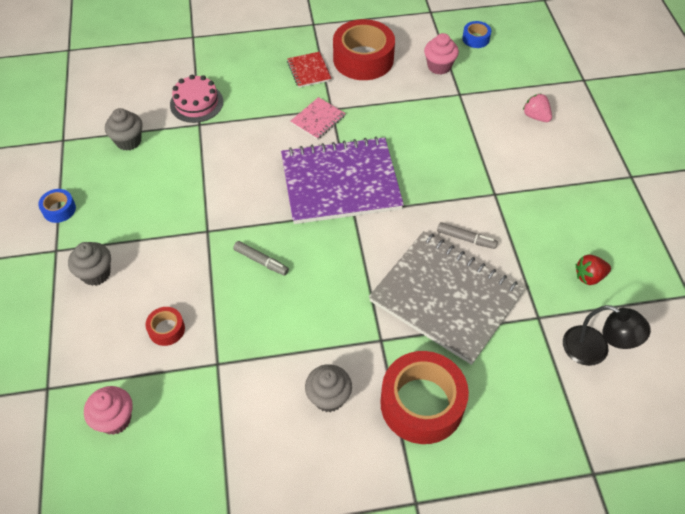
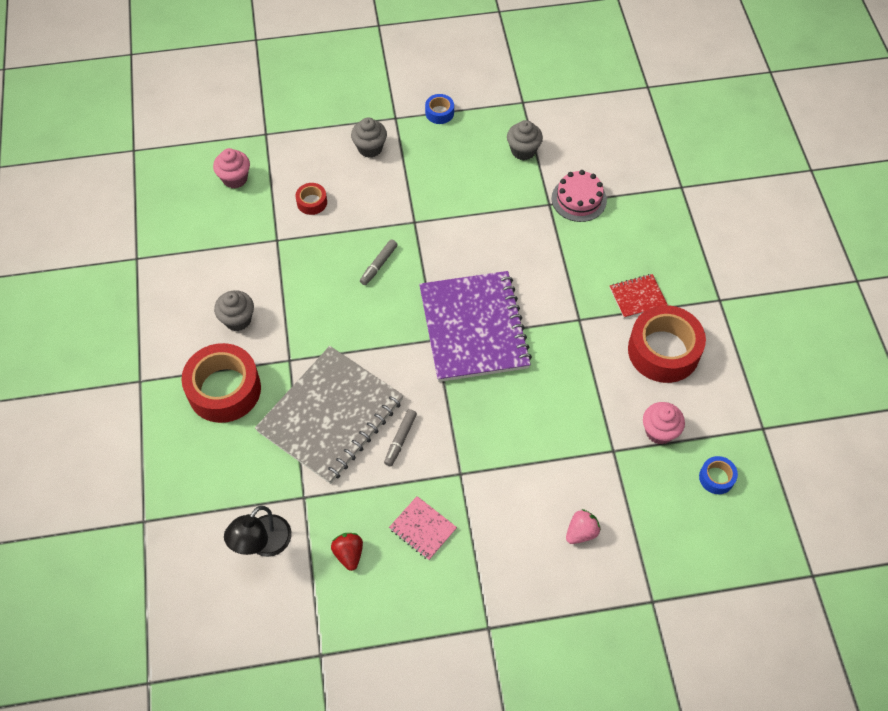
camera: 90 degrees right, 5 degrees up
pink notebook [290,97,346,140] -> pink notebook moved to [389,496,457,560]

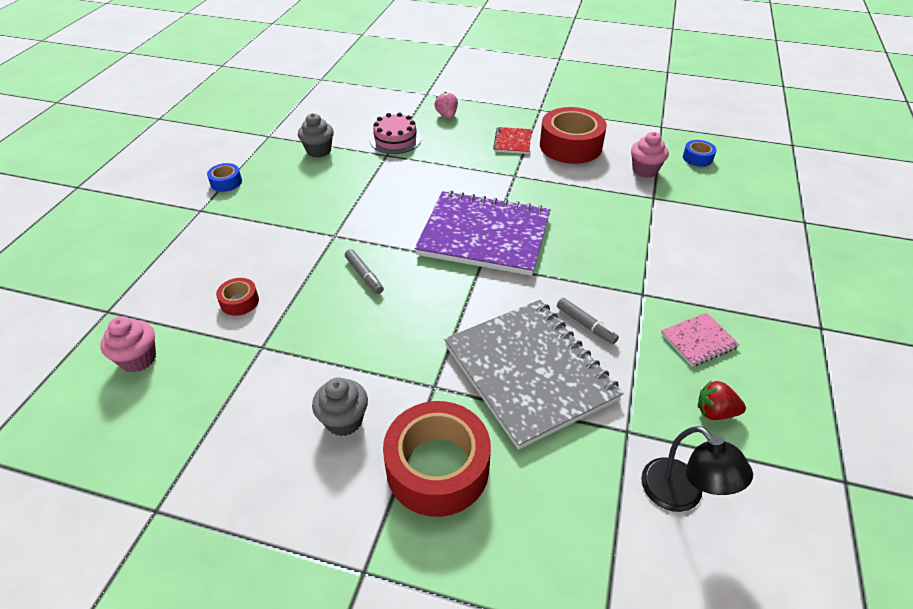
camera: 65 degrees left, 15 degrees down
grey cupcake [351,118,387,158] -> none
pink strawberry [566,509,601,544] -> pink strawberry moved to [434,91,458,119]

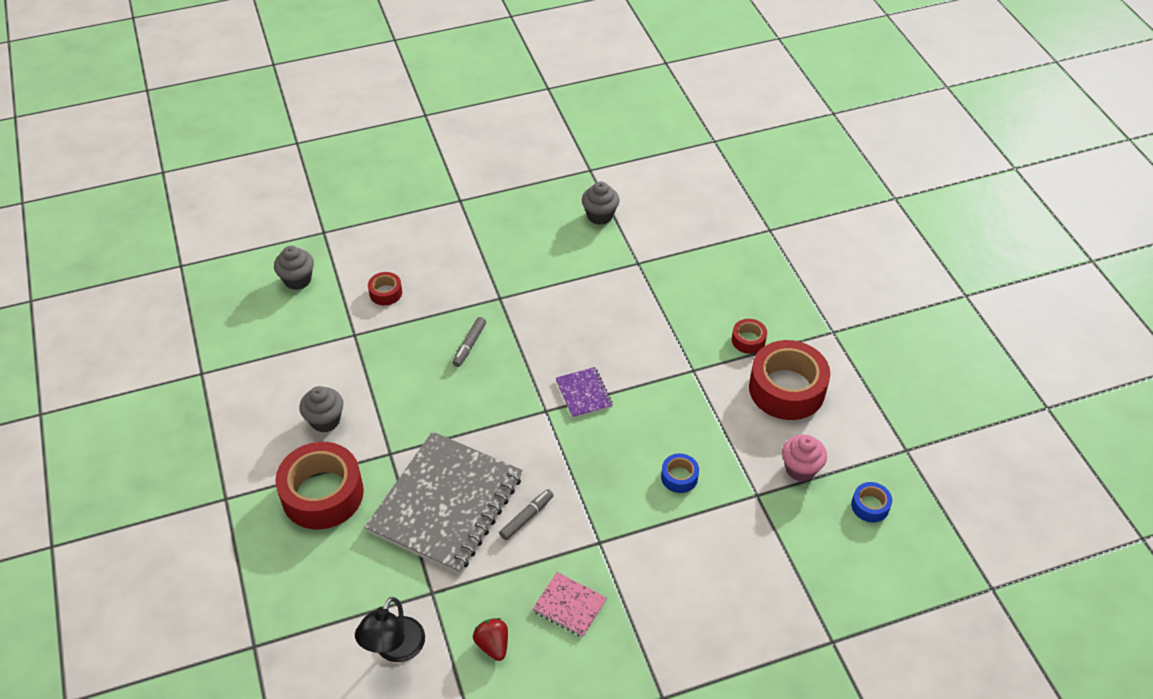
camera: 55 degrees right, 5 degrees up
pink cupcake [100,317,156,372] -> grey cupcake [274,246,314,290]
blue tape [207,163,242,192] -> blue tape moved to [661,453,699,493]
pink cake [370,112,421,154] -> none
purple notebook [415,191,551,276] -> purple notebook [556,367,613,418], size x0.43
pink strawberry [434,91,458,119] -> none
red notebook [493,127,531,154] -> red tape [732,319,767,354]
grey marker [557,298,619,344] -> grey marker turned 150 degrees counterclockwise [499,489,554,540]

